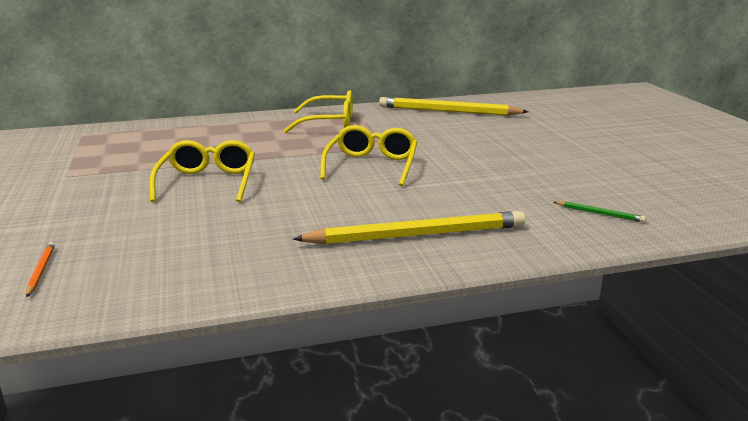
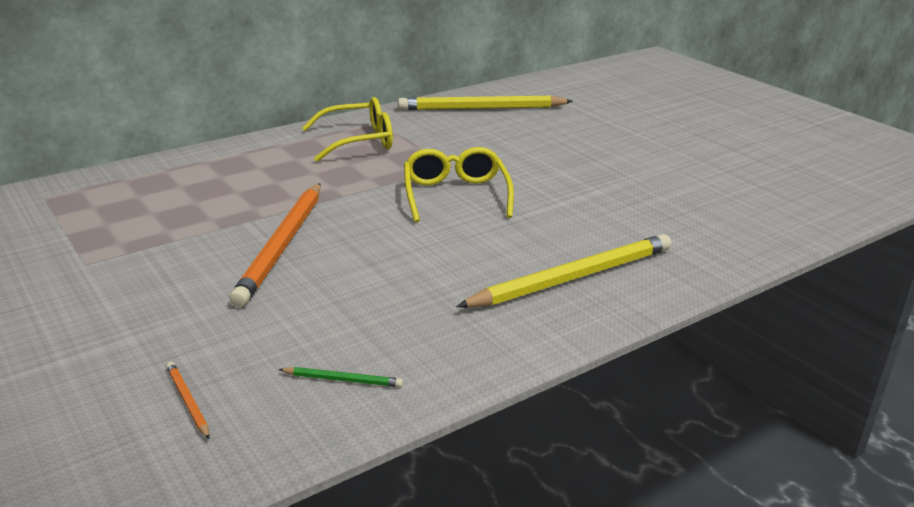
camera: 20 degrees left, 5 degrees up
yellow glasses [149,140,255,202] -> orange pencil [229,183,321,307]
green pencil [554,201,646,222] -> green pencil moved to [278,367,403,387]

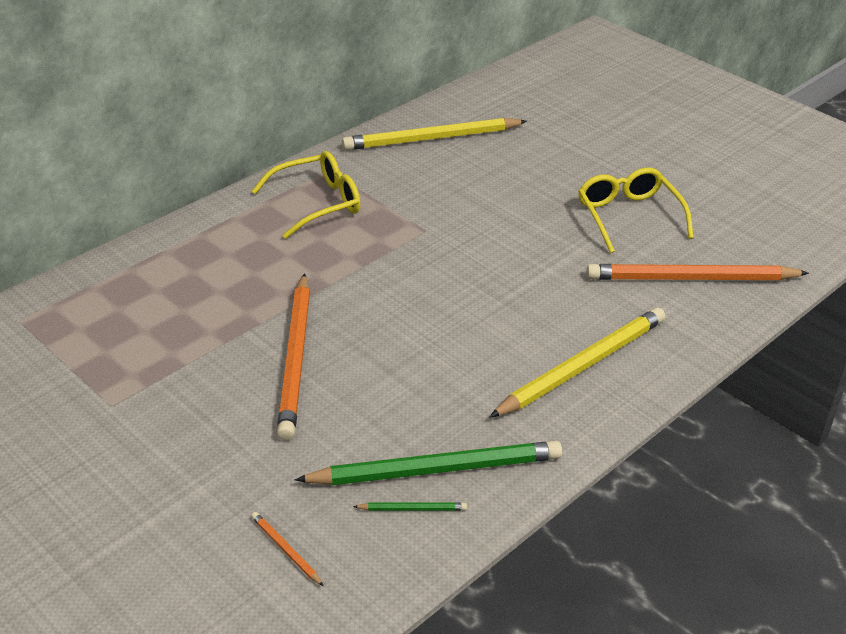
camera: 10 degrees left, 10 degrees up
yellow glasses [404,147,514,222] -> yellow glasses moved to [578,168,694,253]
none -> green pencil [294,441,562,485]
none -> orange pencil [586,264,809,280]

